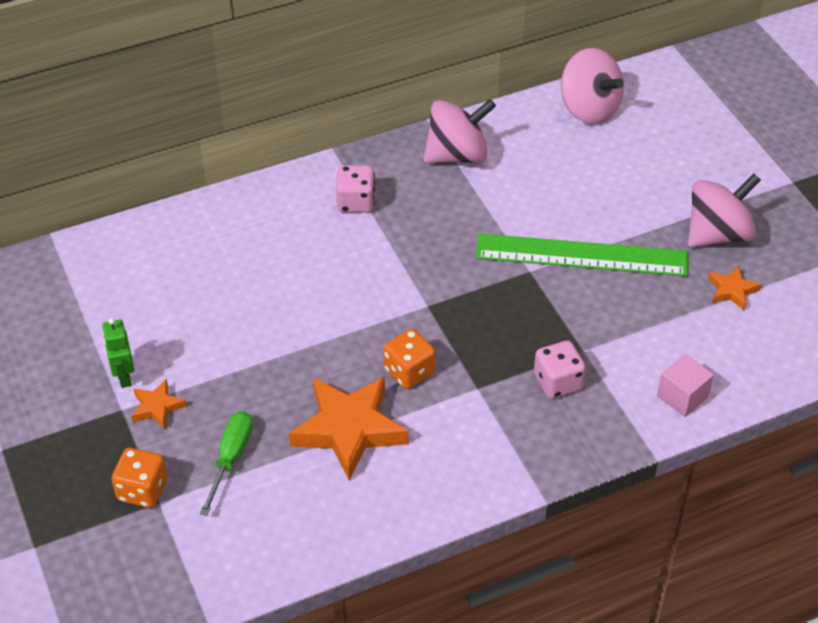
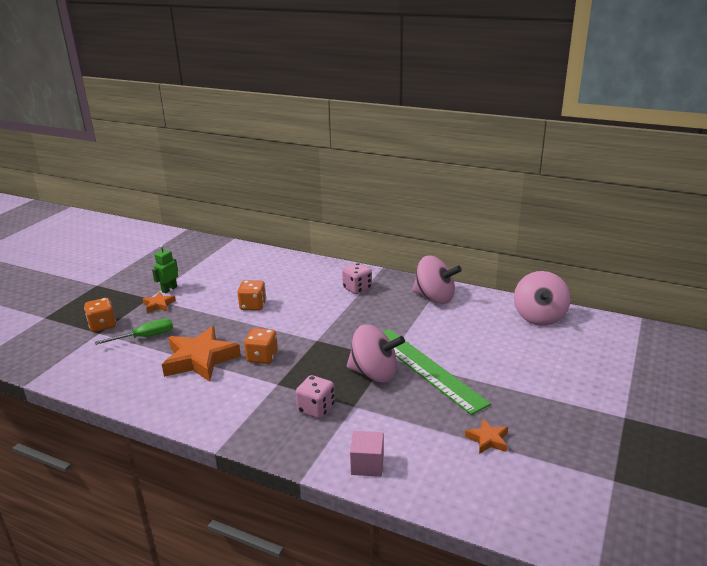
camera: 50 degrees right, 20 degrees down
pink spinning top [688,173,761,247] -> pink spinning top moved to [347,324,405,383]
none -> orange dice [238,280,266,311]

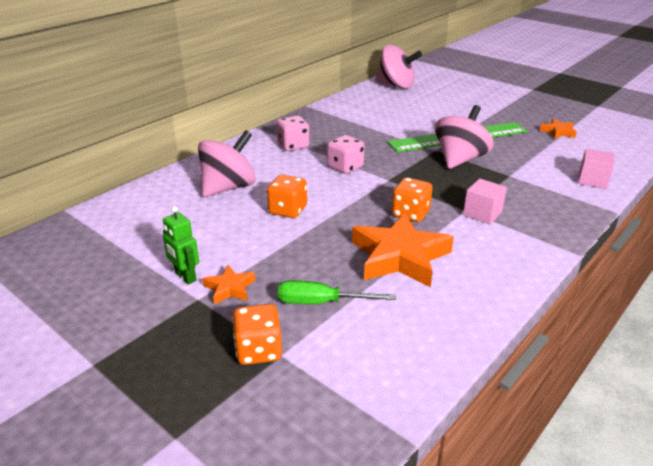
camera: 75 degrees left, 5 degrees up
green screwdriver [95,318,173,345] -> green screwdriver turned 75 degrees counterclockwise [278,280,396,304]
pink dice [296,375,335,419] -> pink dice moved to [327,135,365,174]
pink spinning top [412,255,462,304] -> pink spinning top moved to [198,130,256,197]
none -> pink cube [463,179,507,224]

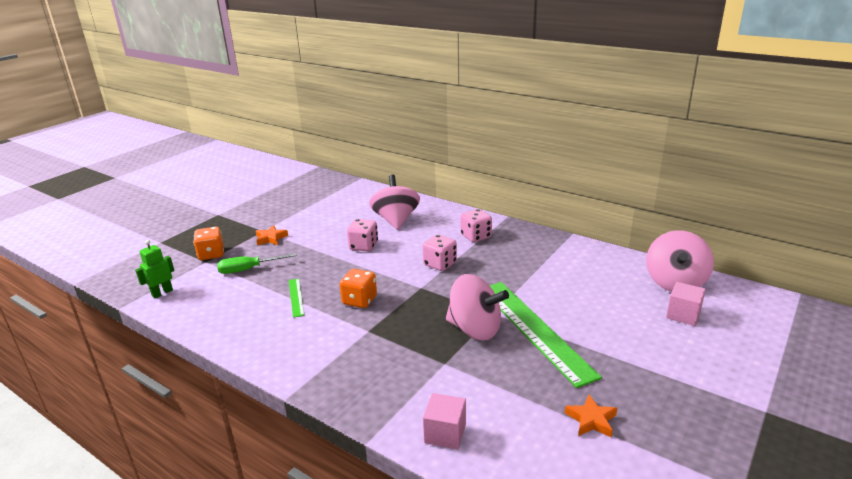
camera: 85 degrees right, 5 degrees down
green robot [163,206,199,285] -> green robot moved to [135,240,174,298]
pink spinning top [198,130,256,197] -> pink spinning top turned 135 degrees counterclockwise [369,175,420,230]
orange dice [267,174,307,218] -> pink dice [347,219,378,251]
green screwdriver [278,280,396,304] -> green screwdriver turned 105 degrees counterclockwise [217,253,297,274]
orange star [352,213,454,287] -> green ruler [289,279,305,318]
pink cube [463,179,507,224] -> pink cube moved to [666,282,706,326]

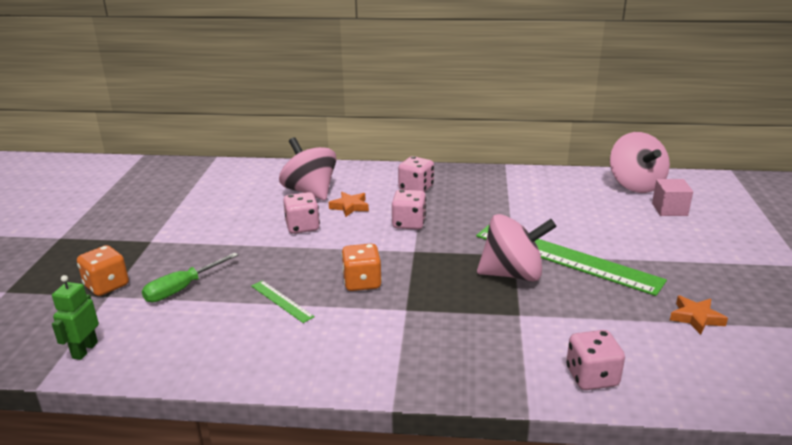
camera: 30 degrees left, 0 degrees up
orange star [256,225,288,246] -> orange star moved to [329,192,369,217]
pink cube [423,393,466,449] -> pink dice [566,330,625,390]

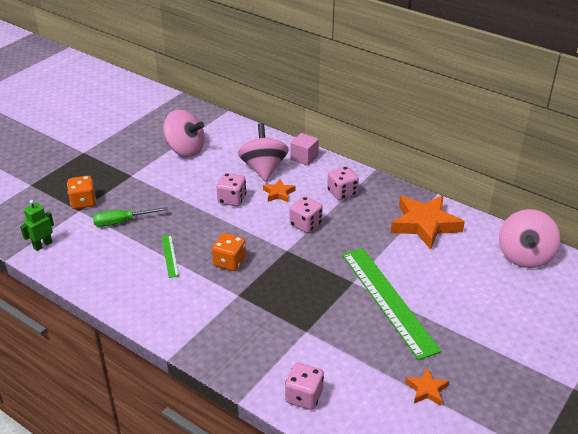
camera: 30 degrees right, 10 degrees up
pink spinning top [477,214,557,281] -> pink spinning top moved to [163,110,205,157]
pink cube [652,179,693,216] -> pink cube moved to [290,133,319,166]
none -> orange star [391,195,465,250]

